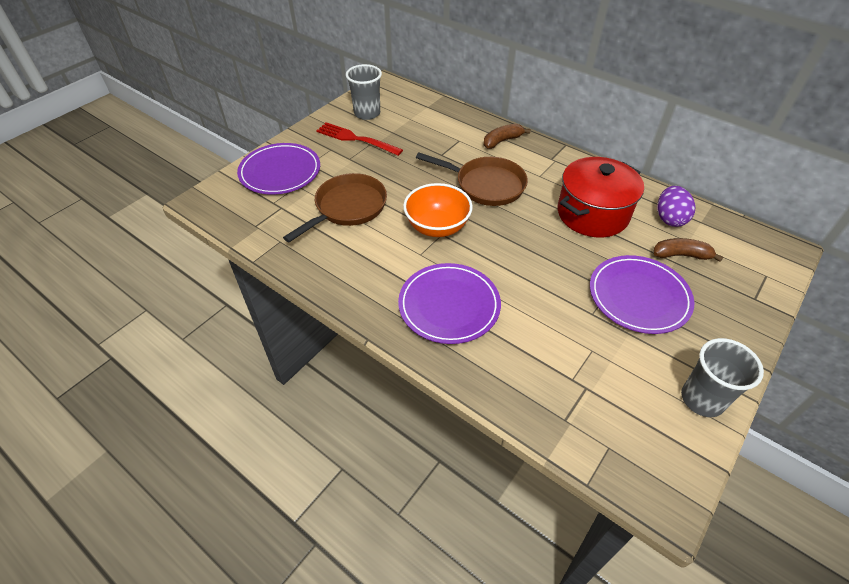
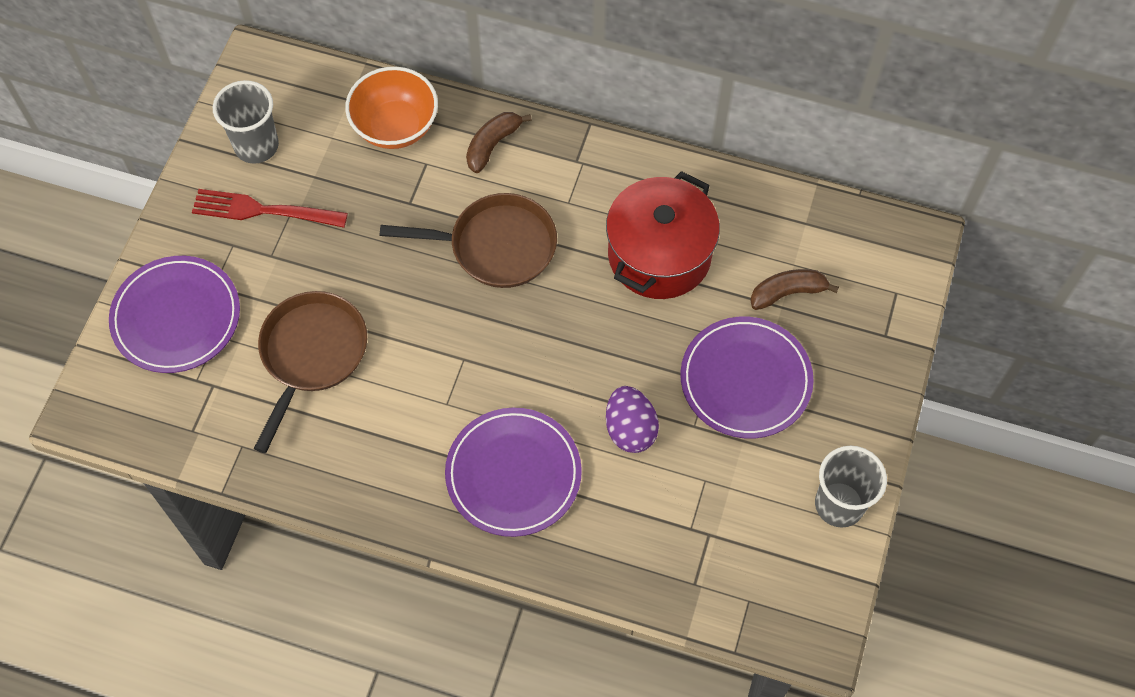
camera: 20 degrees left, 15 degrees up
orange bowl [403,183,473,237] -> orange bowl moved to [345,67,438,149]
purple egg [657,186,695,227] -> purple egg moved to [606,386,659,453]

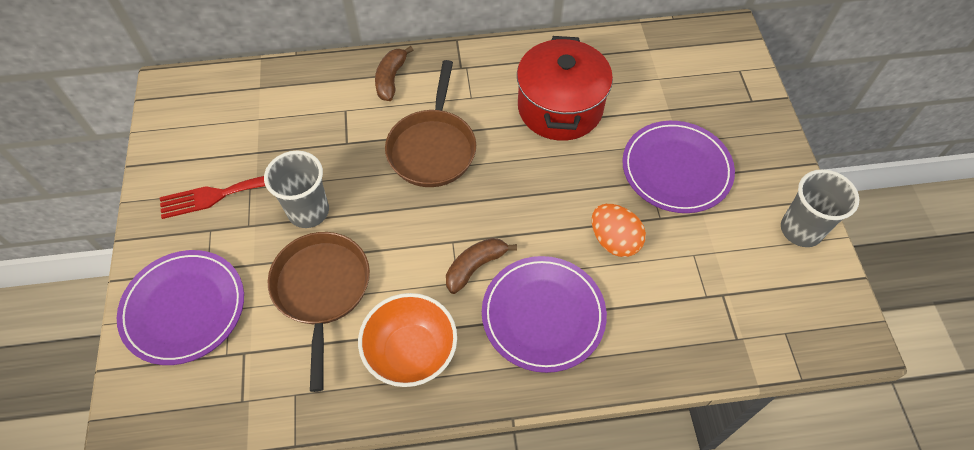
camera: 25 degrees left, 5 degrees down
grey cup [213,80,279,164] -> grey cup moved to [264,151,329,228]
orange bowl [345,67,438,149] -> orange bowl moved to [358,293,457,387]
brown pan [380,193,557,288] -> brown pan turned 120 degrees clockwise [385,60,476,187]
purple egg [606,386,659,453] -> orange egg [592,204,646,257]
brown banana [750,269,839,310] -> brown banana moved to [446,238,517,294]

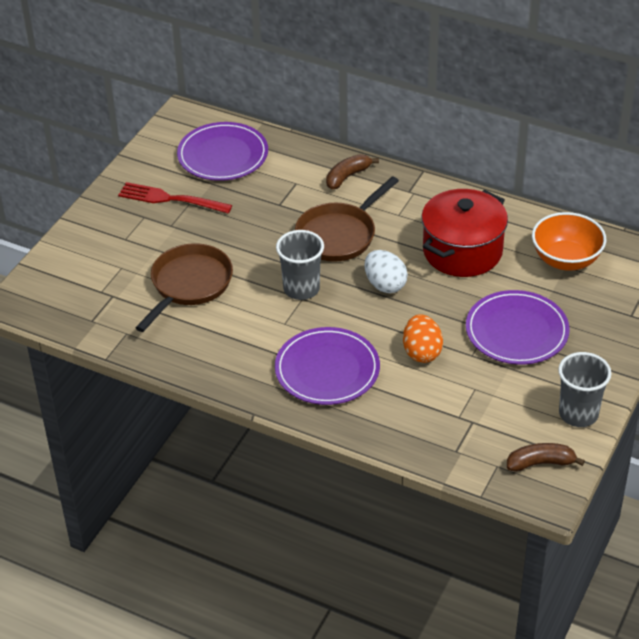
camera: 35 degrees right, 15 degrees down
purple plate [117,250,244,365] -> purple plate moved to [177,122,268,181]
grey cup [264,151,329,228] -> grey cup moved to [276,230,324,300]
orange bowl [358,293,457,387] -> orange bowl moved to [532,212,606,271]
brown banana [446,238,517,294] -> brown banana moved to [507,443,585,472]
none -> white egg [364,250,408,293]

